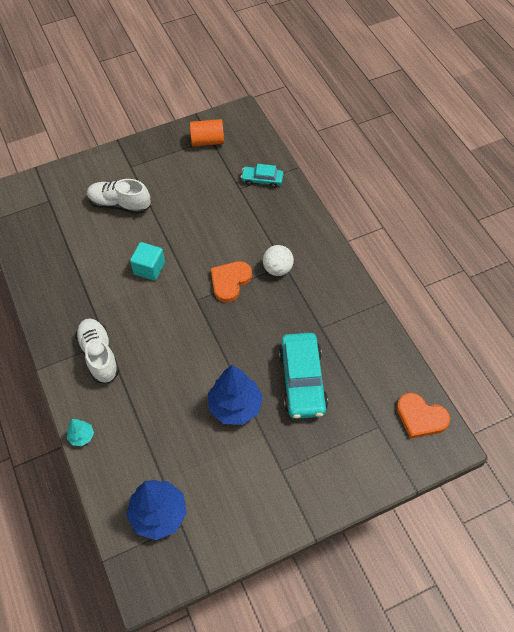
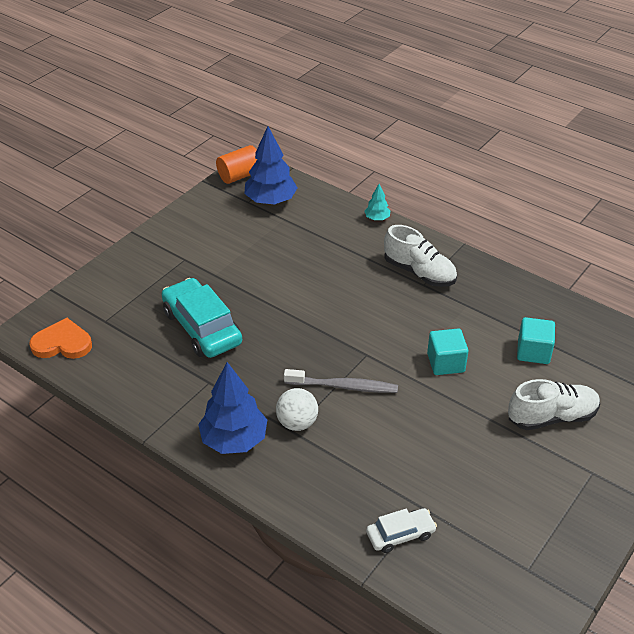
camera: 150 degrees right, 15 degrees down
orange cylinder [190,119,224,146] -> orange cylinder moved to [216,145,257,184]
blue tree [208,365,263,425] -> blue tree moved to [198,362,267,454]
orange heart [211,261,252,302] -> grey toothbrush [284,369,398,393]
turquoise car [241,164,284,188] -> white car [366,508,437,553]
none -> turquoise cube [517,317,555,364]

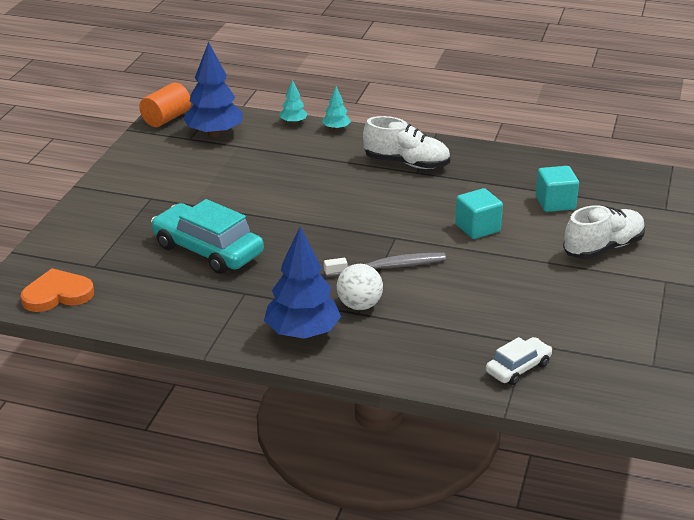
camera: 20 degrees left, 10 degrees down
none -> turquoise tree [279,80,308,124]

